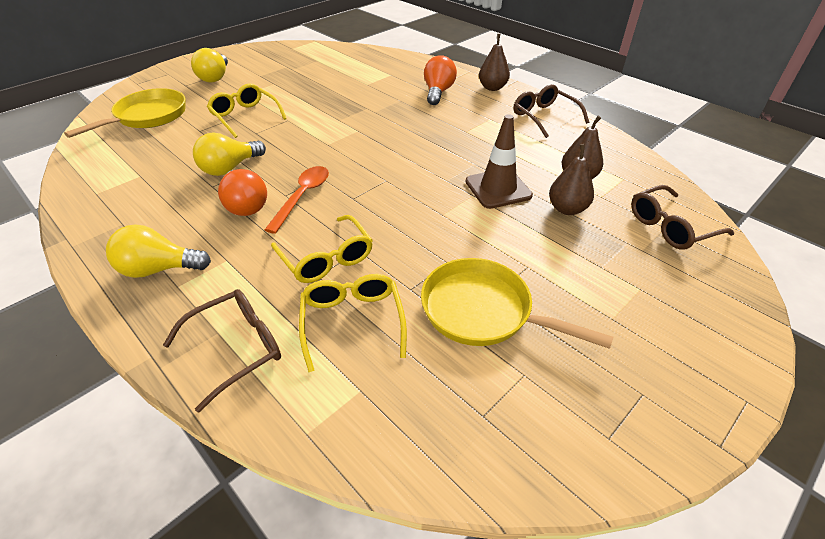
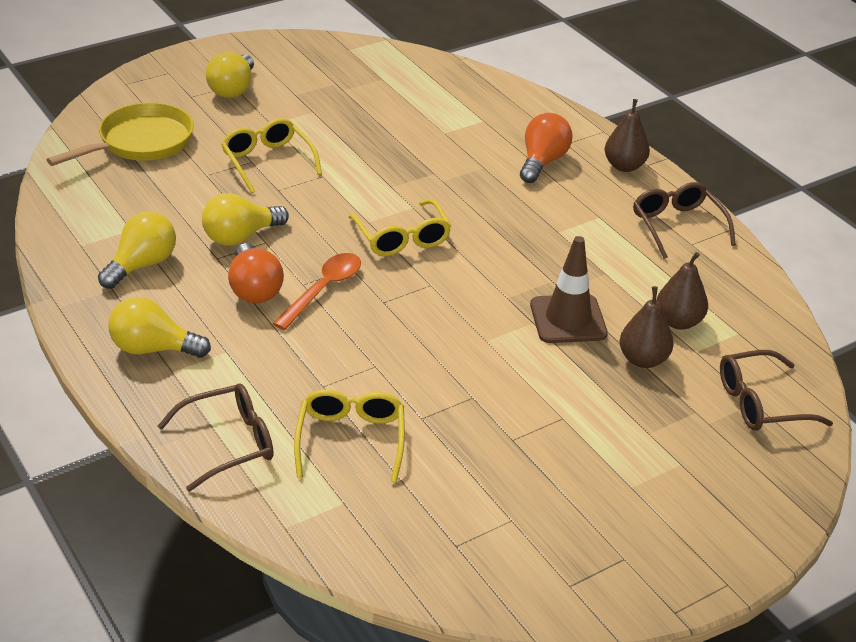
camera: 10 degrees right, 5 degrees down
yellow glasses [271,215,373,283] -> yellow glasses moved to [349,199,451,256]
yellow pan [421,258,613,349] -> none
none -> yellow light bulb [98,211,176,289]

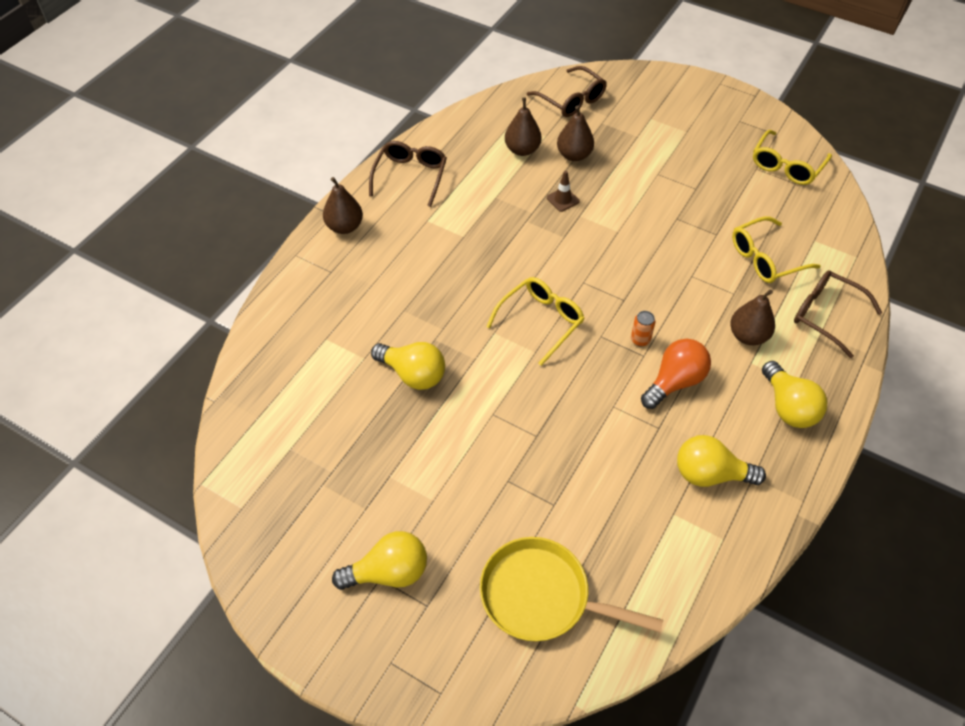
camera: 115 degrees left, 15 degrees up
yellow light bulb [202,193,289,245] -> yellow light bulb moved to [371,342,445,390]
yellow glasses [222,118,322,193] -> yellow glasses moved to [753,130,832,185]
orange spoon [273,253,361,330] -> orange can [631,311,655,347]
orange light bulb [520,113,572,183] -> none
brown traffic cone [530,236,608,343] -> brown traffic cone [547,171,580,212], size x0.50
brown glasses [633,182,736,259] -> brown glasses turned 150 degrees clockwise [369,141,447,207]
none -> brown pear [730,289,775,345]

